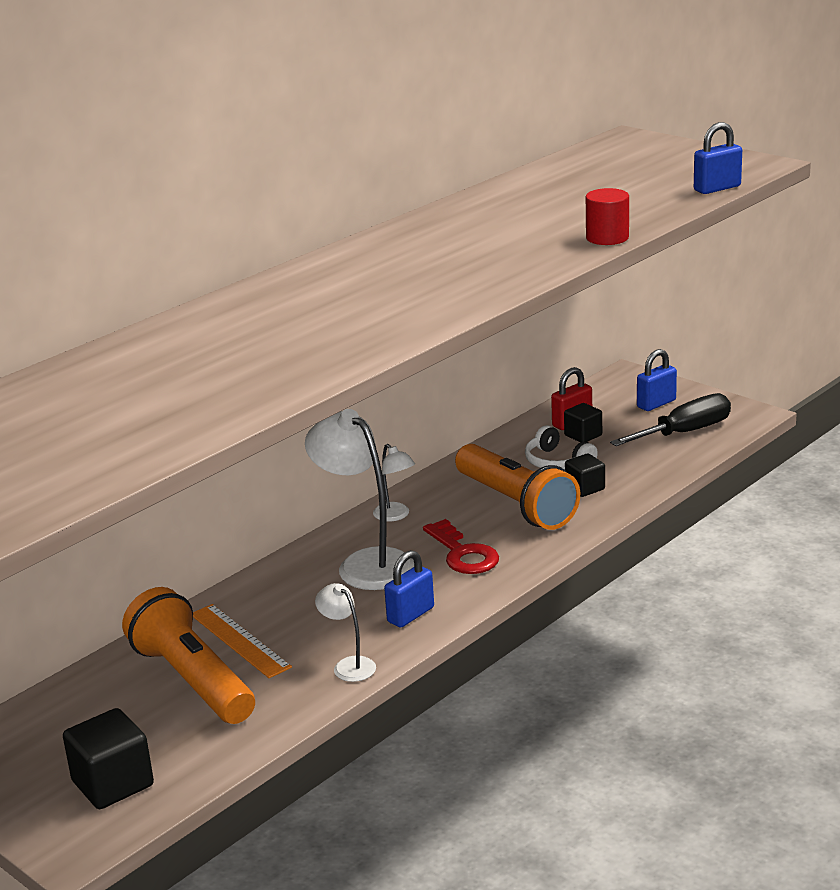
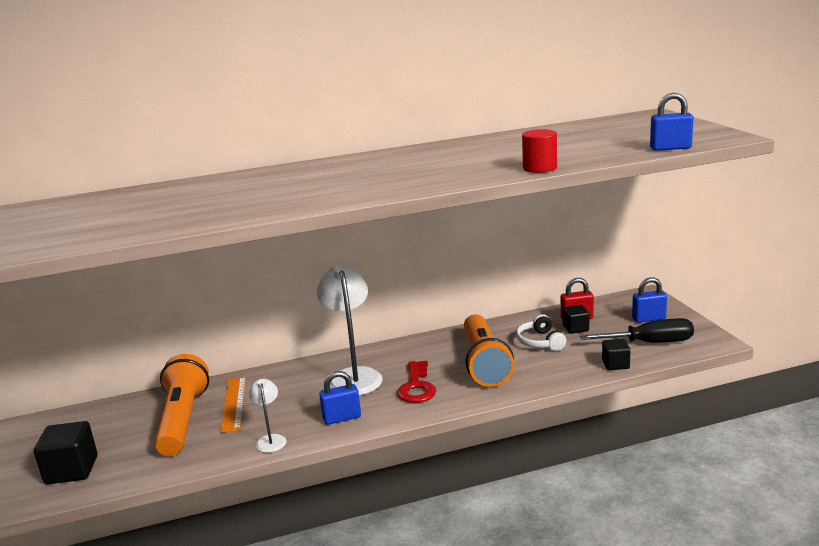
camera: 30 degrees right, 5 degrees down
white lamp [373,444,415,522] -> none
black cube [565,453,605,497] -> black cube moved to [602,339,631,370]

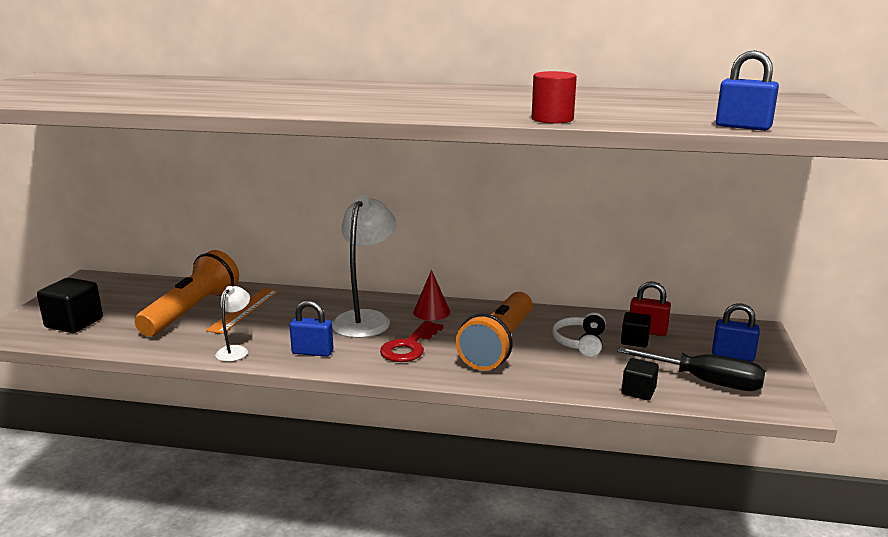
camera: 25 degrees right, 0 degrees up
none -> red cone [413,270,450,320]

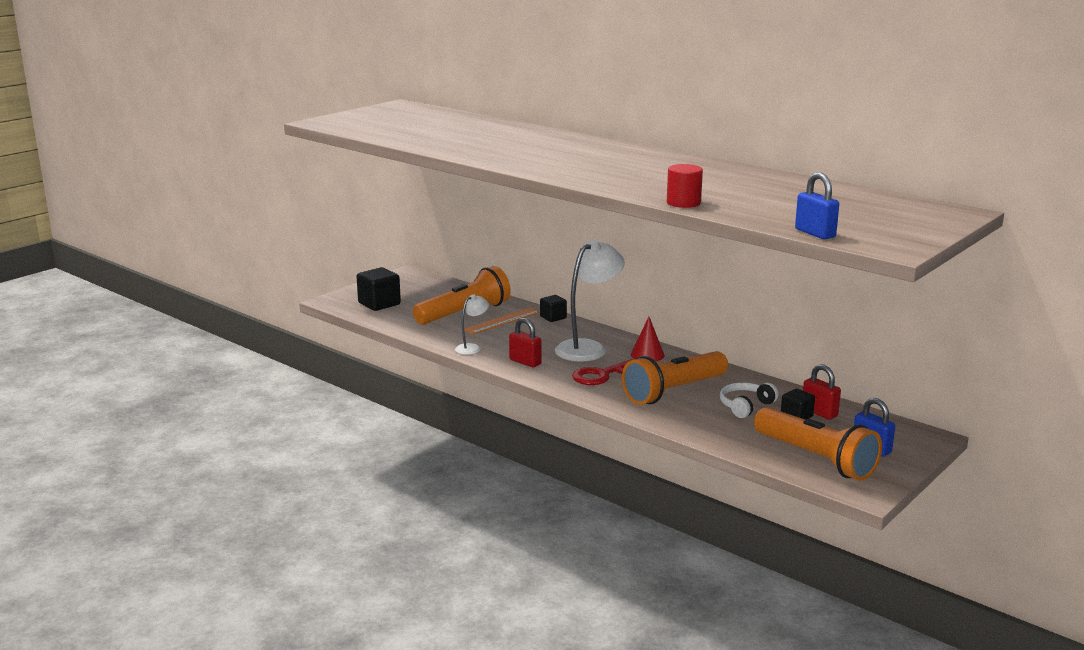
camera: 30 degrees right, 0 degrees up
blue padlock [290,300,333,357] -> red padlock [509,318,542,367]
black screwdriver [617,347,765,391] -> orange flashlight [754,407,882,480]
black cube [622,358,659,400] -> black cube moved to [540,295,567,322]

